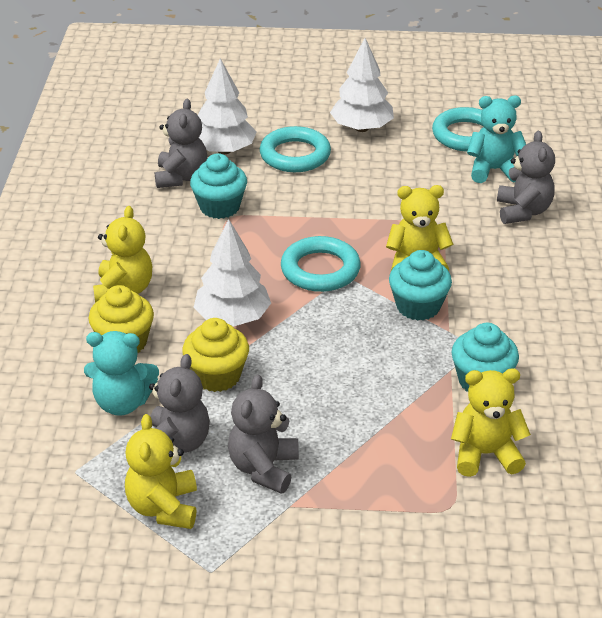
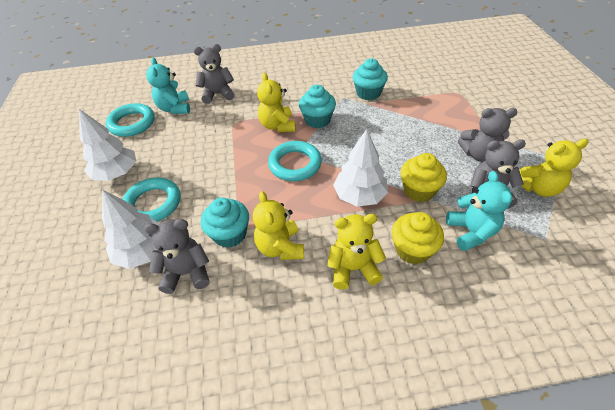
camera: 100 degrees left, 10 degrees up
yellow teddy bear [451,368,531,477] -> yellow teddy bear moved to [253,191,304,260]

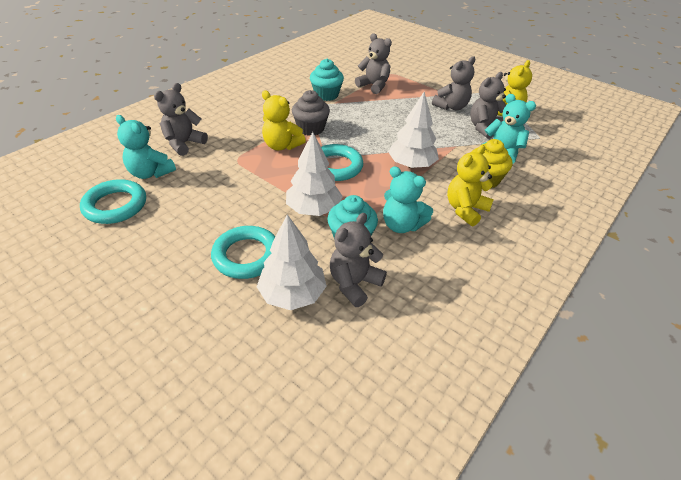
camera: 45 degrees left, 5 degrees down
white tree [79,109,136,181] -> white tree moved to [286,132,343,216]
yellow teddy bear [253,191,304,260] -> turquoise teddy bear [383,166,433,233]
turquoise cupcake [299,85,336,128] -> grey cupcake [292,90,330,136]
yellow cupcake [401,153,447,202] -> none
none -> grey teddy bear [355,33,392,94]

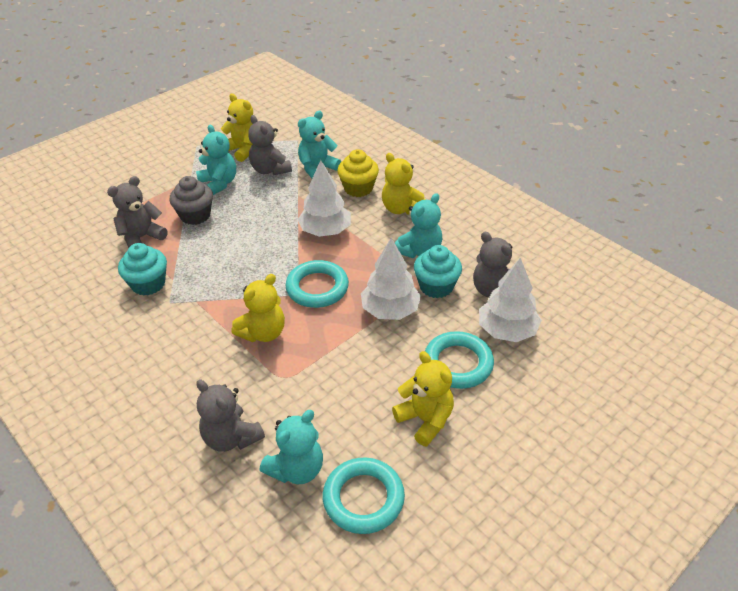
camera: 80 degrees left, 0 degrees up
grey cupcake [292,90,330,136] -> grey cupcake moved to [169,176,213,225]
grey teddy bear [432,56,475,110] -> turquoise teddy bear [196,125,236,195]
none -> yellow teddy bear [392,351,454,446]

